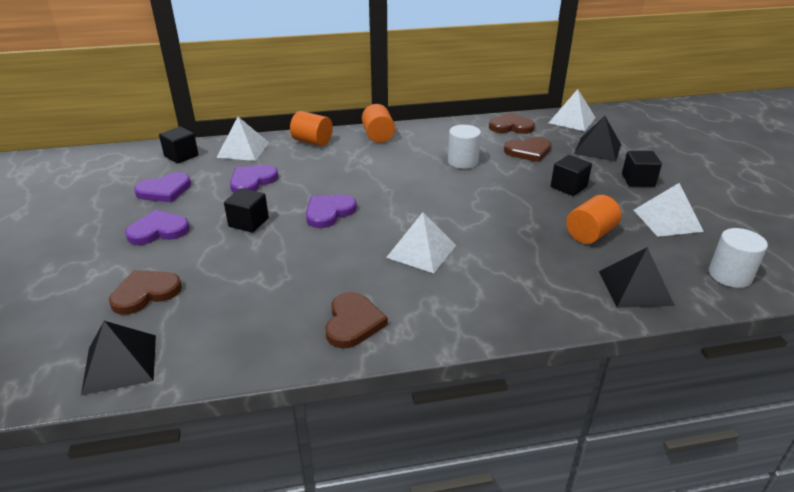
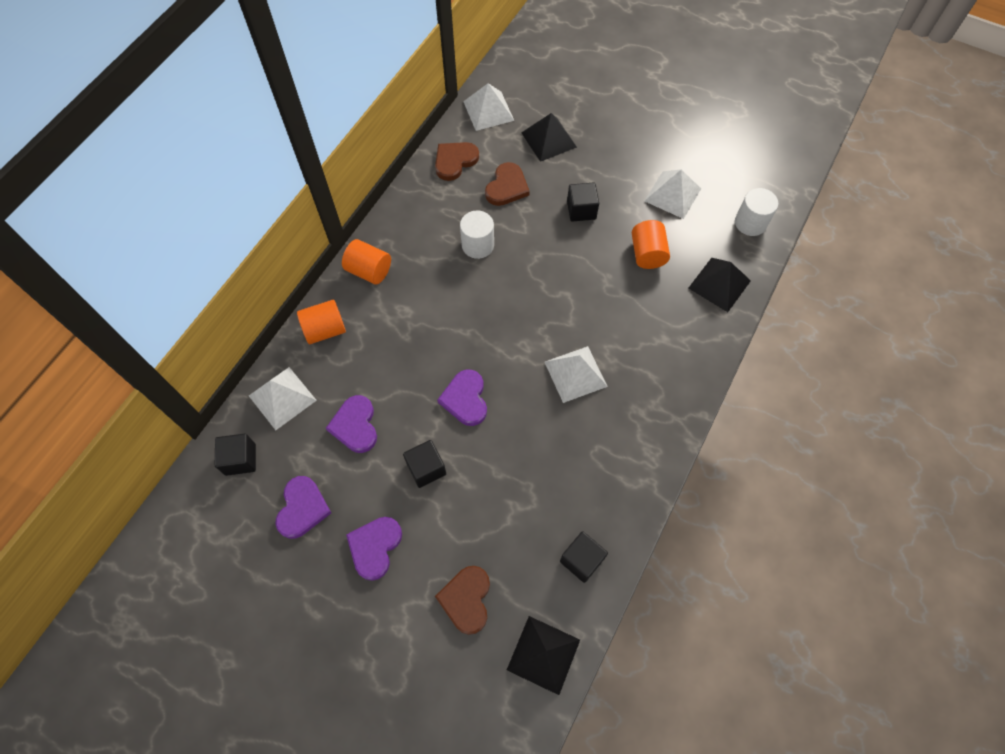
camera: 50 degrees left, 30 degrees up
brown heart [325,292,388,348] -> none
black cube [622,151,662,187] -> black cube moved to [560,531,608,583]

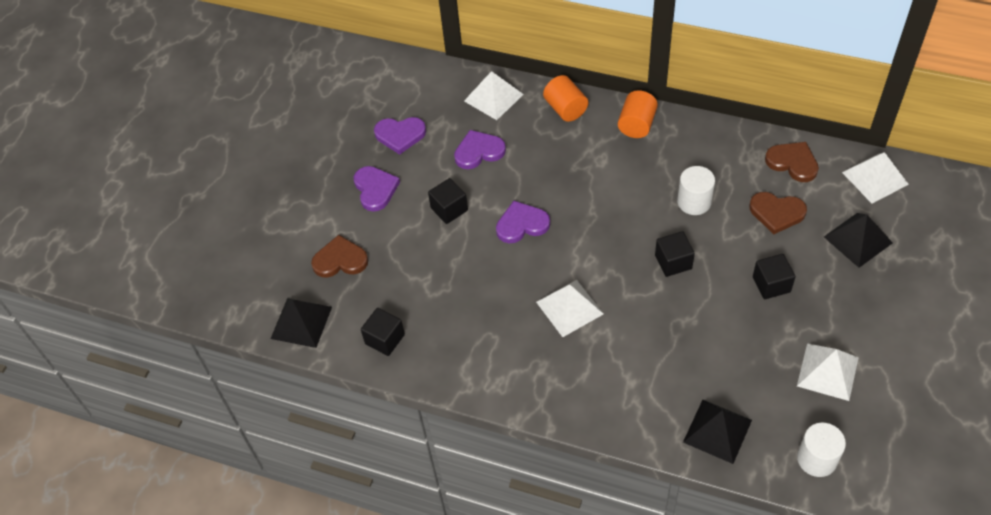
camera: 85 degrees right, 10 degrees down
black cube [215,434,256,476] -> black cube moved to [655,231,695,277]
purple heart [346,517,402,581] -> purple heart turned 60 degrees clockwise [354,166,400,212]
orange cylinder [632,220,670,269] -> none

